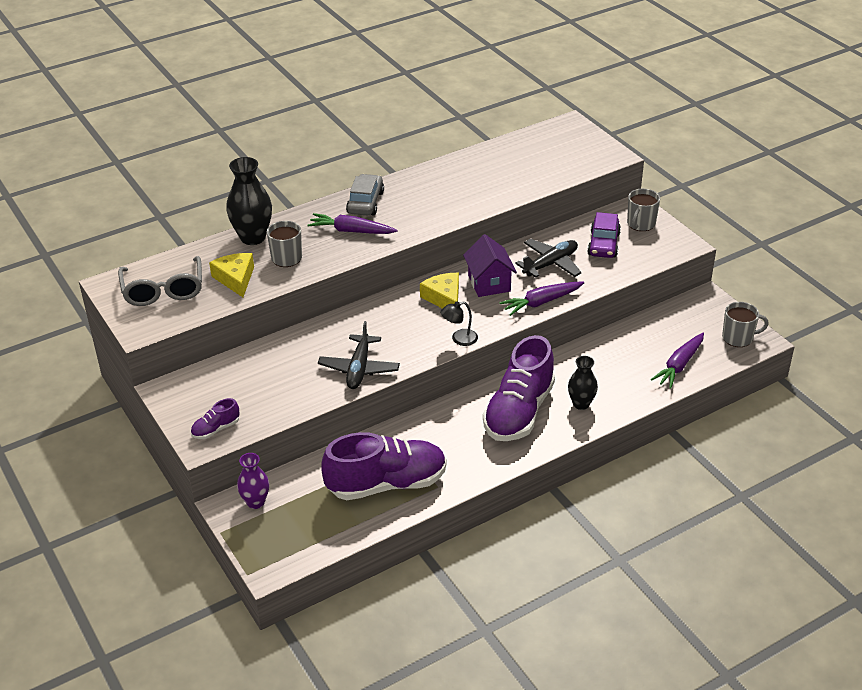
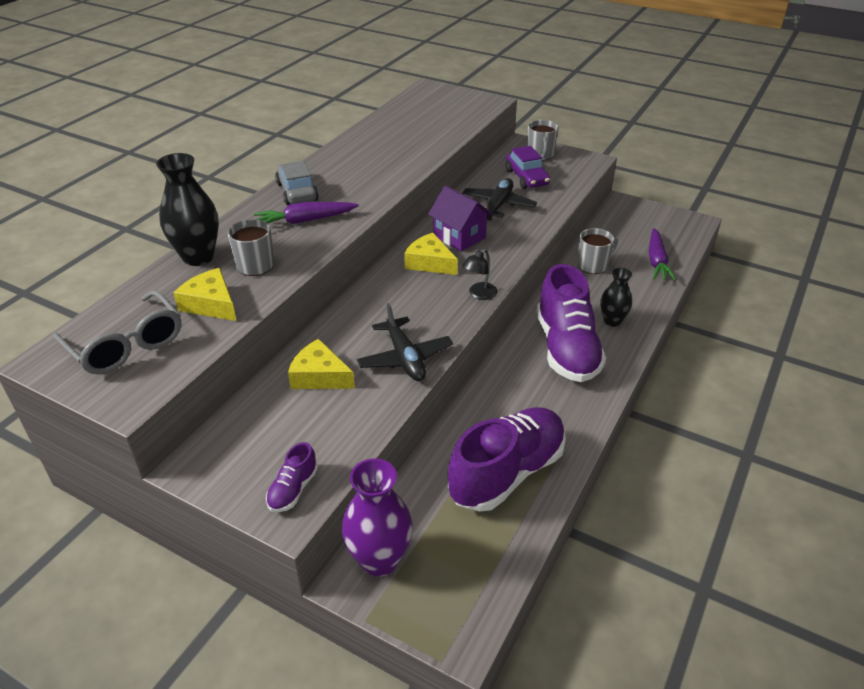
camera: 30 degrees left, 0 degrees up
purple vase [237,453,269,509] -> purple vase [342,458,413,577], size x1.61
purple carrot [499,282,584,316] -> none
grey mug [722,302,769,347] -> grey mug moved to [577,228,617,274]
none -> yellow cheese [288,339,355,389]

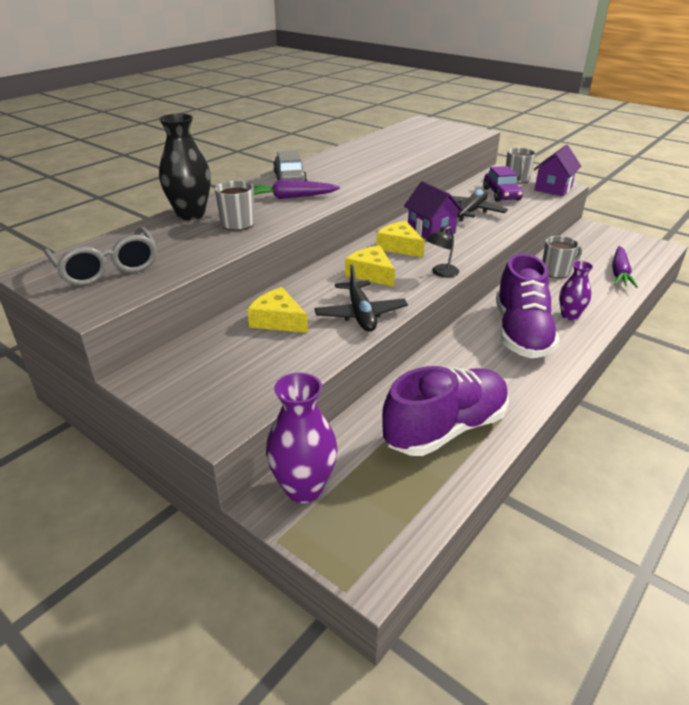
camera: 10 degrees right, 5 degrees down
yellow cheese [174,268,237,321] -> yellow cheese moved to [345,246,395,287]
purple shoe [266,442,318,512] -> none
black vase [601,268,632,327] -> purple vase [559,261,593,320]
none -> purple house [534,145,582,196]

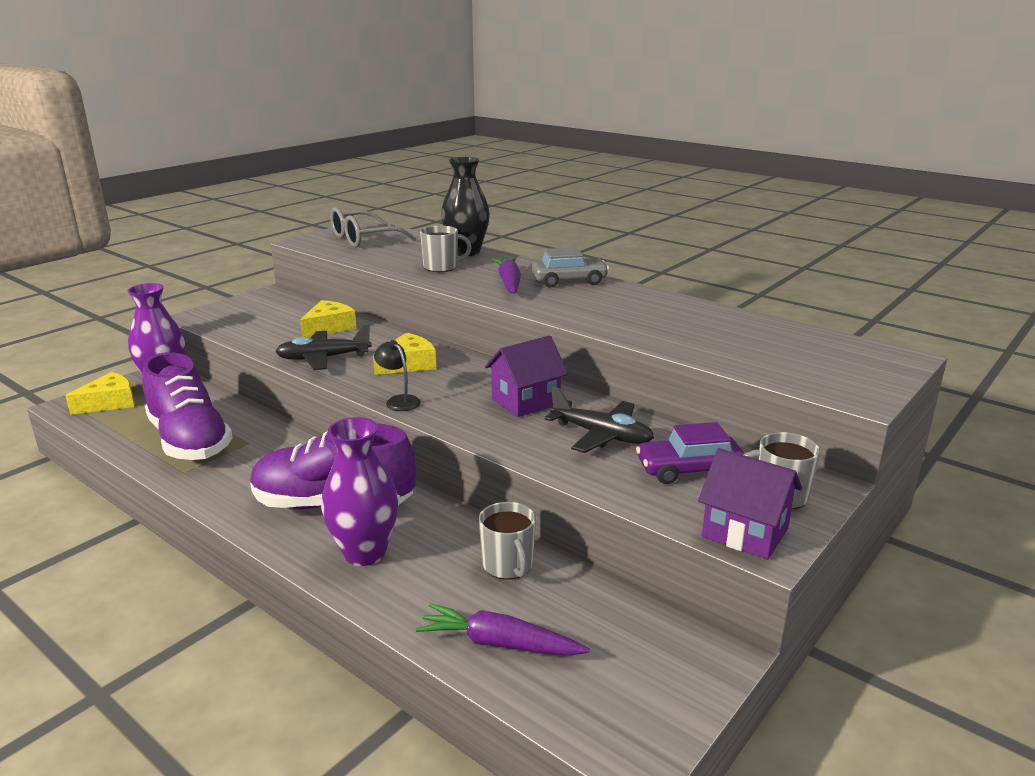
camera: 90 degrees right, 10 degrees down
yellow cheese [376,221,425,258] -> yellow cheese moved to [66,372,134,415]
purple vase [559,261,593,320] -> purple vase [321,417,398,566], size x1.61

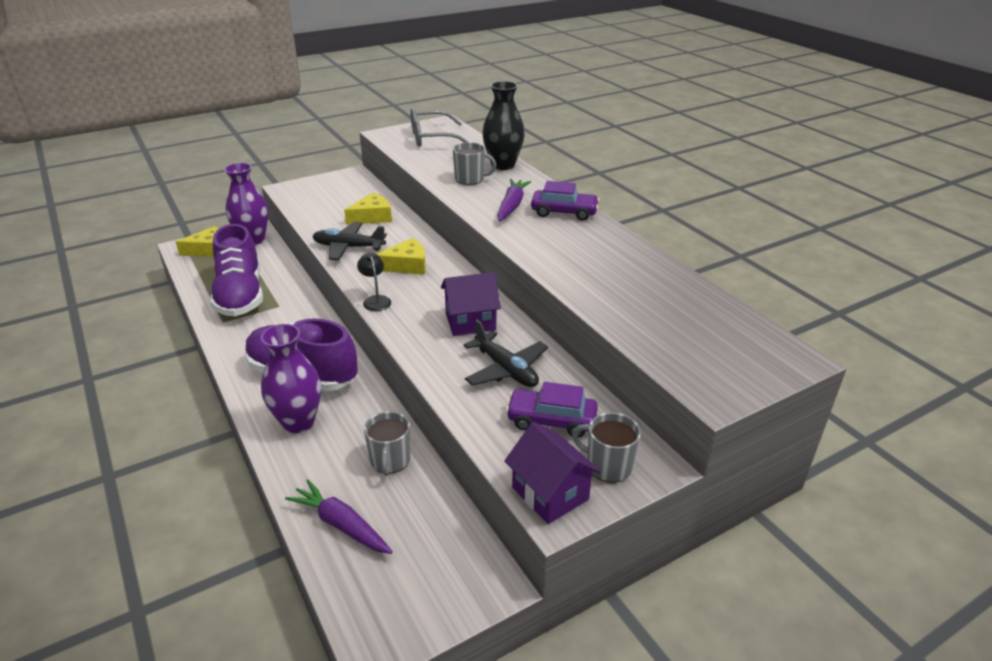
camera: 20 degrees right, 10 degrees up
grey car [532,247,609,287] -> purple car [531,181,599,221]

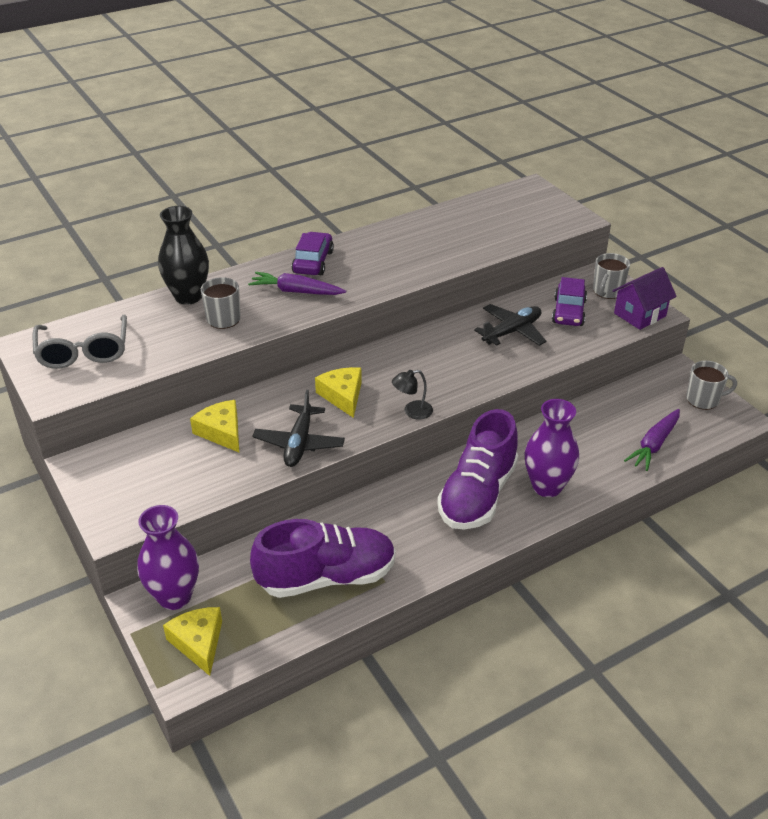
camera: 90 degrees left, 5 degrees up
grey mug [364,411,411,476] -> grey mug moved to [686,361,737,410]
purple house [441,272,501,336] -> none

